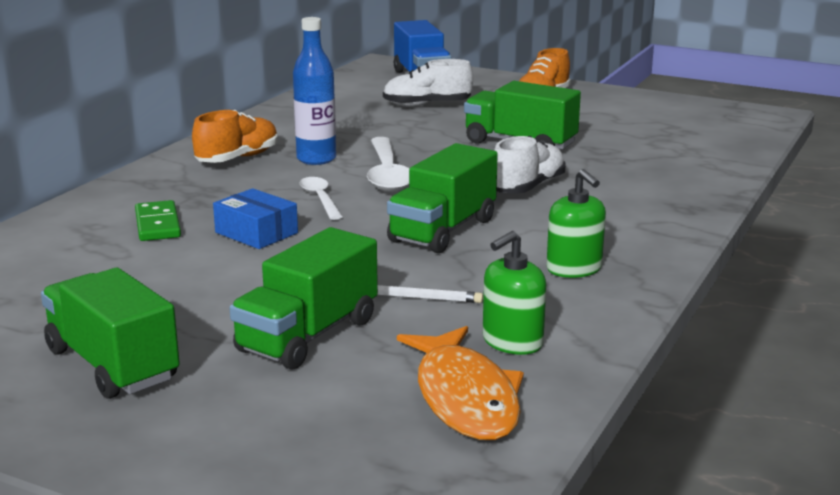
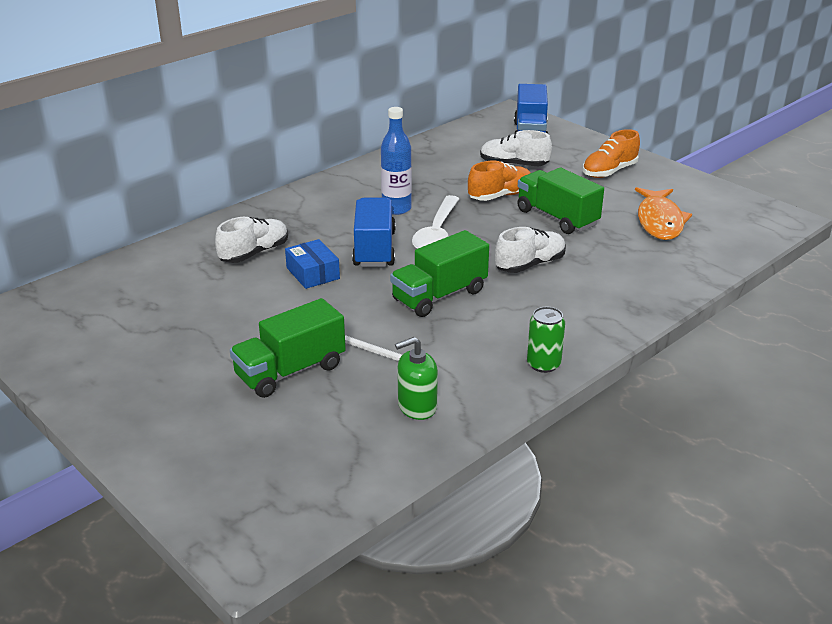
camera: 20 degrees right, 10 degrees up
green truck [41,268,180,399] -> none
green domino [135,200,181,241] -> white shoe [215,217,288,263]
orange shoe [192,110,278,163] -> orange shoe moved to [468,161,531,201]
white spoon [300,177,343,220] -> blue truck [352,198,396,267]
orange fish [397,326,524,440] -> orange fish moved to [635,187,692,240]
green soap dispenser [546,169,606,278] -> none
none -> green can [527,307,565,373]

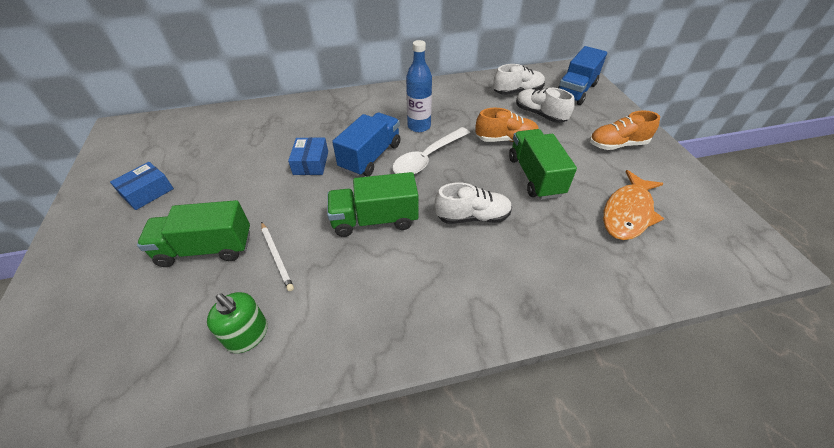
camera: 30 degrees right, 15 degrees up
white shoe [215,217,288,263] -> white shoe moved to [493,64,545,95]
green soap dispenser [395,337,438,420] -> green soap dispenser turned 150 degrees counterclockwise [207,292,268,353]
green can [527,307,565,373] -> none
none -> blue box [110,162,174,210]

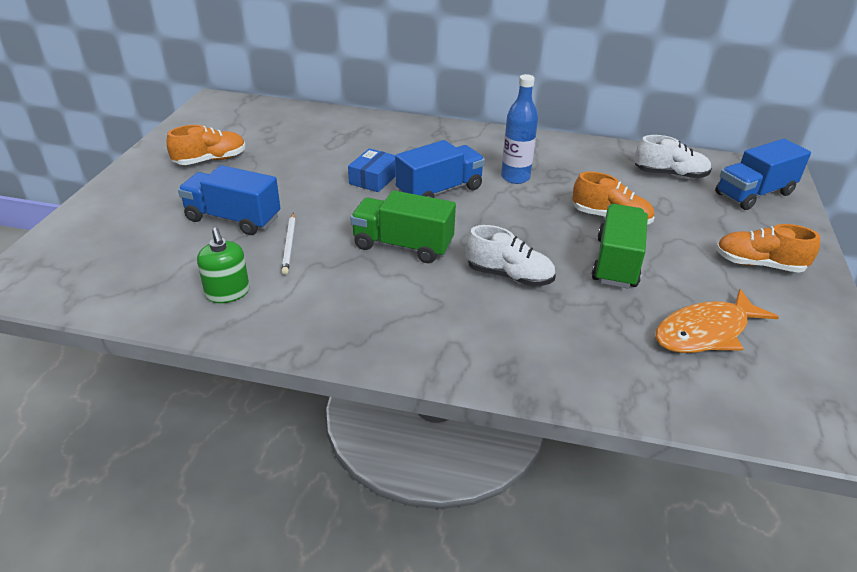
camera: 25 degrees right, 10 degrees down
blue box [110,162,174,210] -> orange shoe [167,125,246,165]
green truck [137,200,250,267] -> blue truck [178,165,280,235]
white spoon [392,127,470,174] -> none
white shoe [516,88,575,123] -> none

